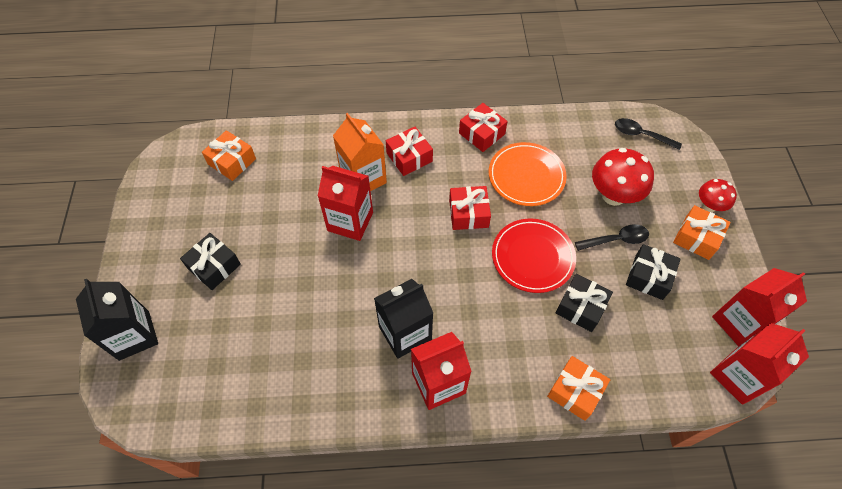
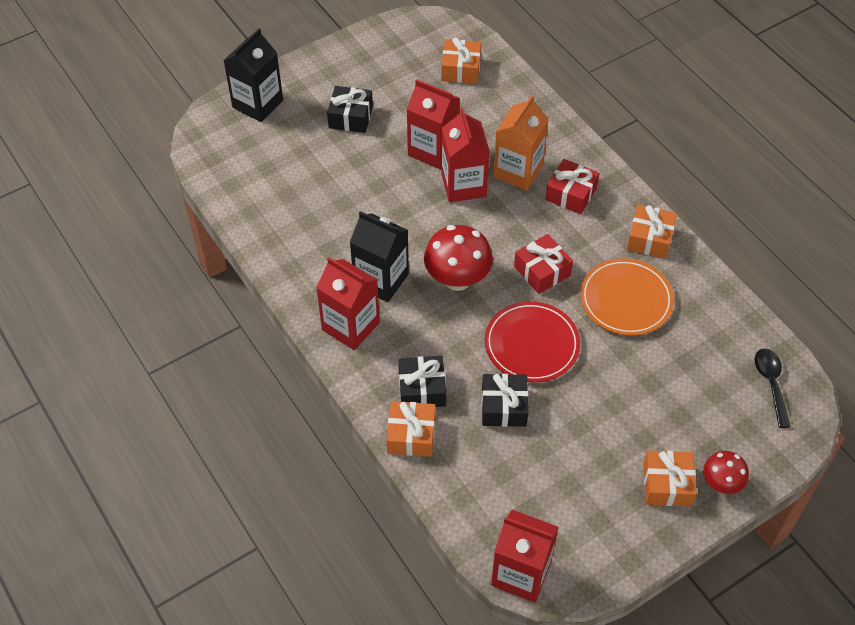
camera: 60 degrees right, 5 degrees down
red gift [459,103,508,152] -> orange gift [627,205,677,259]
black spoon [575,224,649,251] -> none
red mushroom [592,148,654,206] -> red mushroom moved to [424,225,493,291]
black gift [626,244,681,300] -> black gift moved to [398,356,446,407]
red carton [712,268,807,347] -> red carton moved to [407,79,460,169]

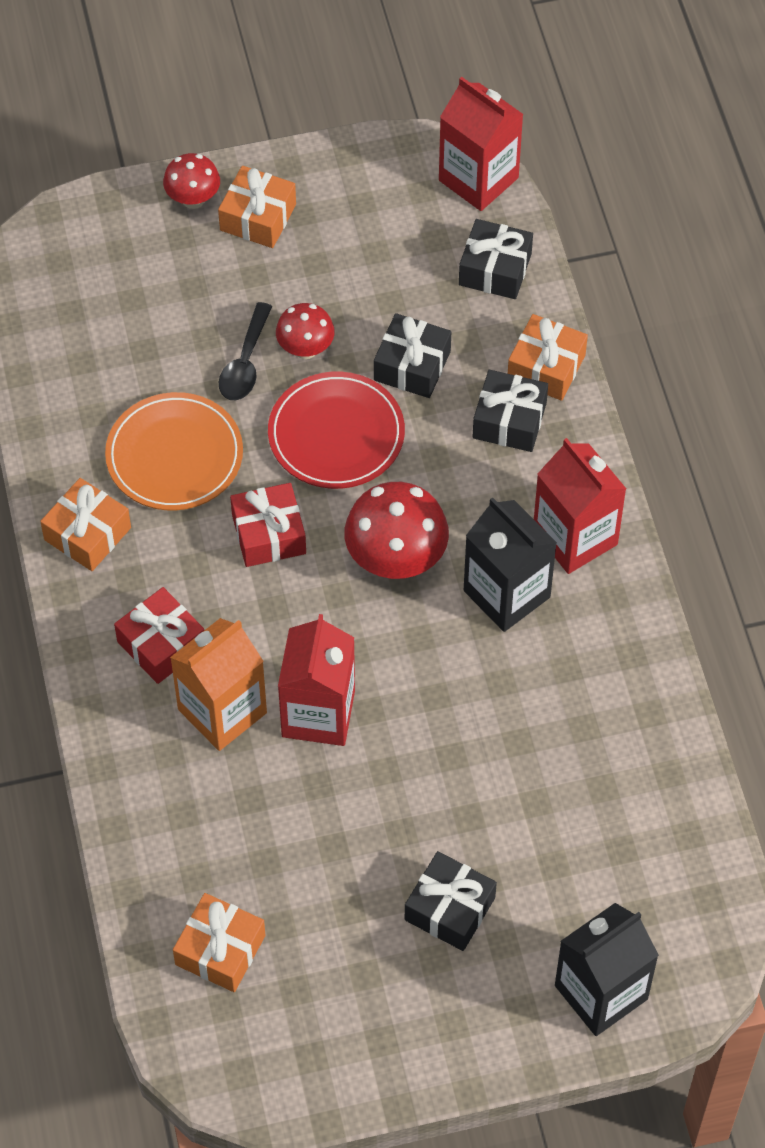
camera: 160 degrees left, 5 degrees up
red carton [407,79,460,169] -> none
black spoon [755,349,791,428] -> black spoon moved to [219,302,272,400]
none -> red mushroom [276,303,335,359]
none -> black gift [459,219,533,299]

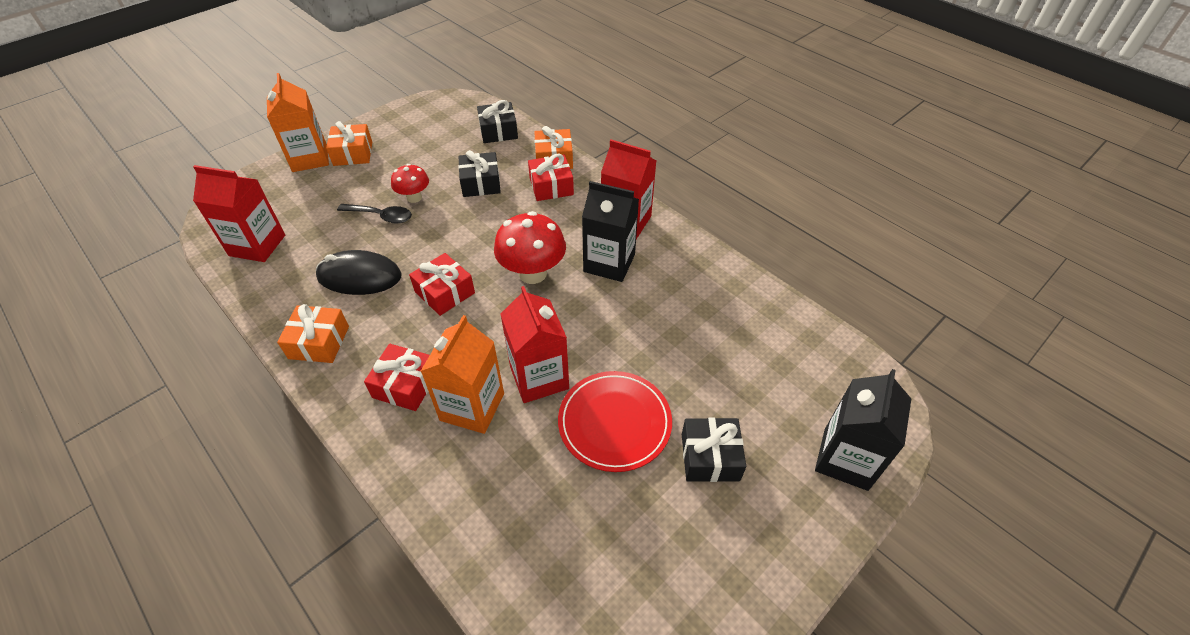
camera: 30 degrees left, 10 degrees down
orange plate [105,392,243,510] -> black mouse [316,250,402,295]
red mushroom [163,153,220,209] -> orange carton [267,73,329,172]
orange gift [173,893,266,992] -> none
black spoon [219,302,272,400] -> black spoon turned 60 degrees counterclockwise [337,204,412,224]
red plate [268,372,405,489] -> red plate moved to [558,371,672,472]
red carton [439,77,524,211] -> red carton moved to [193,165,285,262]
black gift [473,370,548,452] -> red gift [528,154,574,201]

